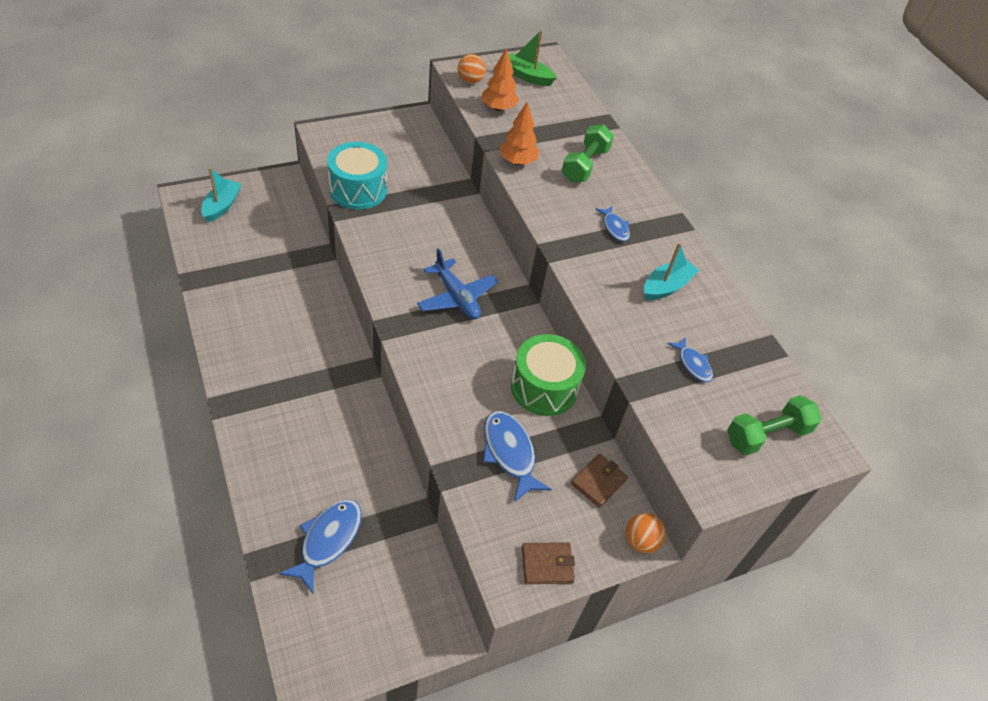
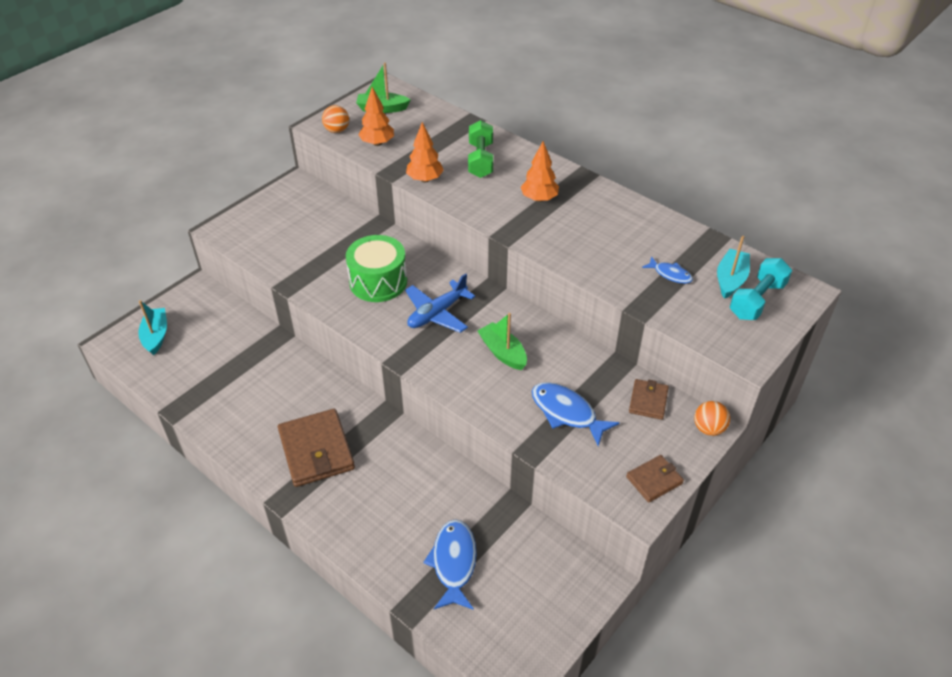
camera: 20 degrees left, 5 degrees down
turquoise drum [327,142,387,210] -> none
blue plane [417,248,498,319] -> blue plane turned 105 degrees clockwise [405,273,475,333]
green drum [511,334,586,416] -> green drum moved to [346,235,407,302]
blue fish [595,206,630,242] -> orange tree [521,141,559,202]
turquoise boat [644,242,699,300] -> turquoise boat moved to [717,236,750,299]
green dumbbell [727,395,822,455] -> turquoise dumbbell [730,258,792,320]
none -> brown wallet [278,409,355,487]
none -> green boat [477,313,527,370]

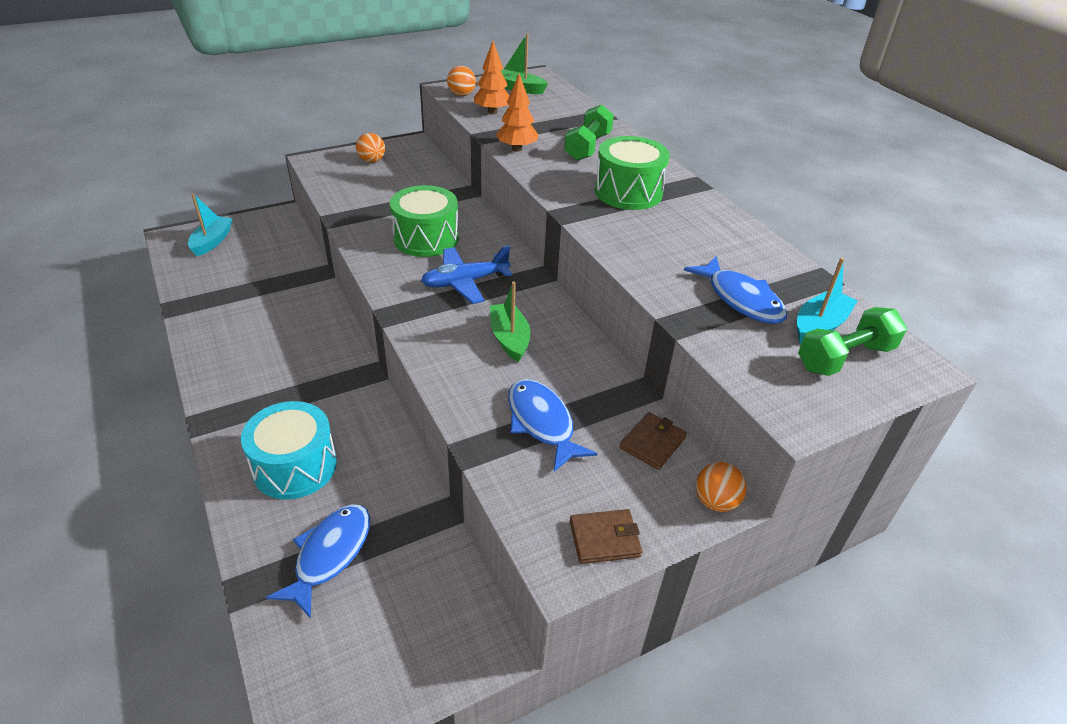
camera: 20 degrees right, 5 degrees down
brown wallet [278,409,355,487] -> none
orange tree [521,141,559,202] -> green drum [595,136,670,210]
blue fish [642,256,693,284] -> blue fish [684,256,787,324], size x1.74
turquoise dumbbell [730,258,792,320] -> green dumbbell [798,307,907,376]
none -> turquoise drum [241,401,337,500]
none -> orange ball [356,133,385,163]

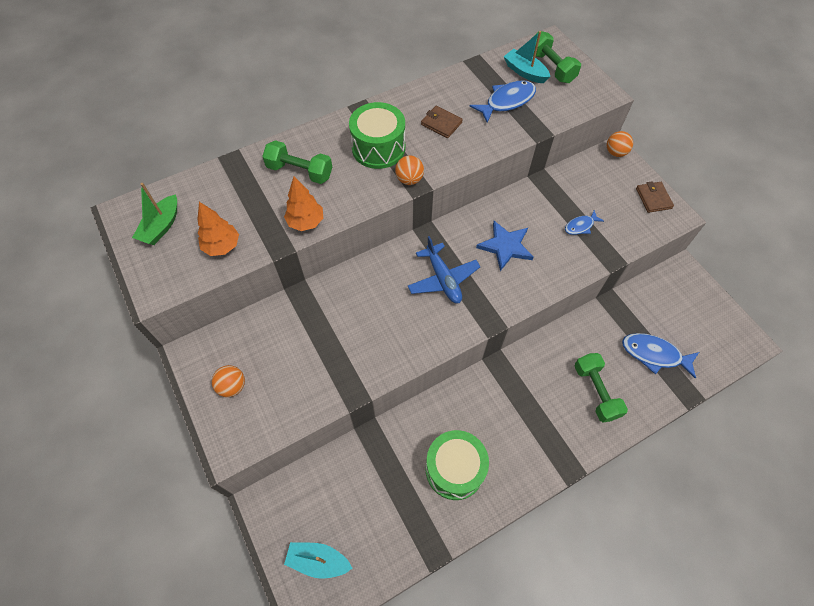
camera: 90 degrees left, 20 degrees up
turquoise drum [241,401,337,500] -> green dumbbell [574,353,628,423]
green drum [390,185,459,257] -> green drum moved to [425,430,489,500]
orange ball [447,66,476,96] -> orange ball moved to [395,155,424,185]
green boat [490,282,530,362] -> blue star [476,221,534,271]
blue fish [508,379,598,472] -> blue fish [565,210,604,235], size x0.57
brown wallet [620,412,687,470] -> brown wallet moved to [421,106,463,138]

